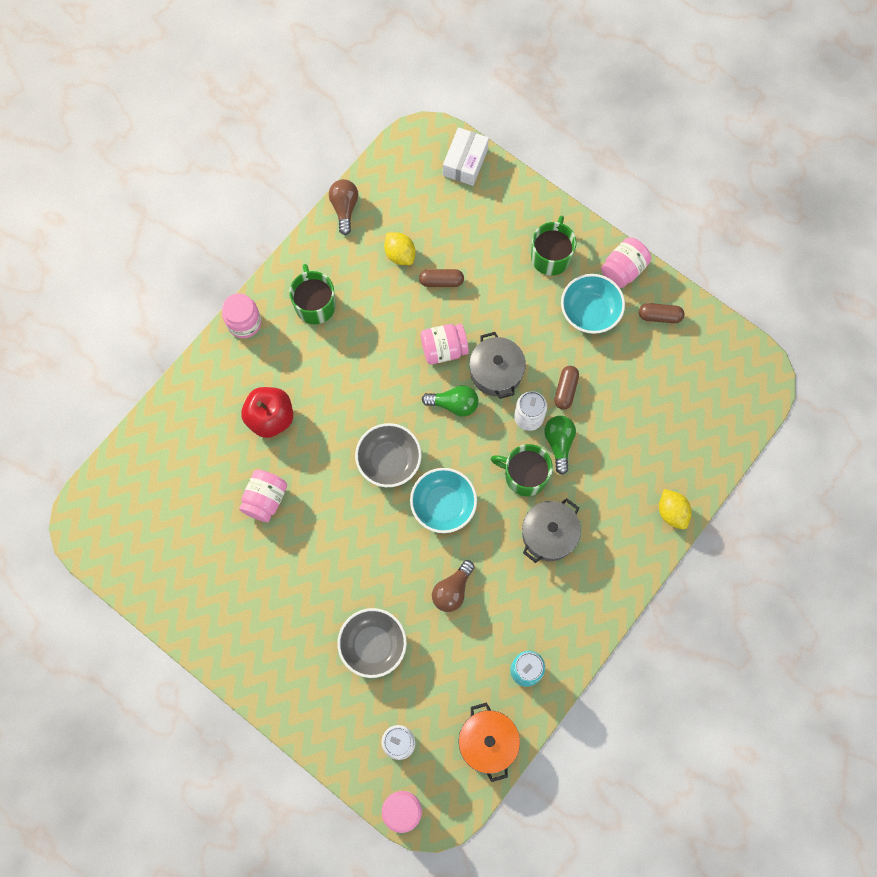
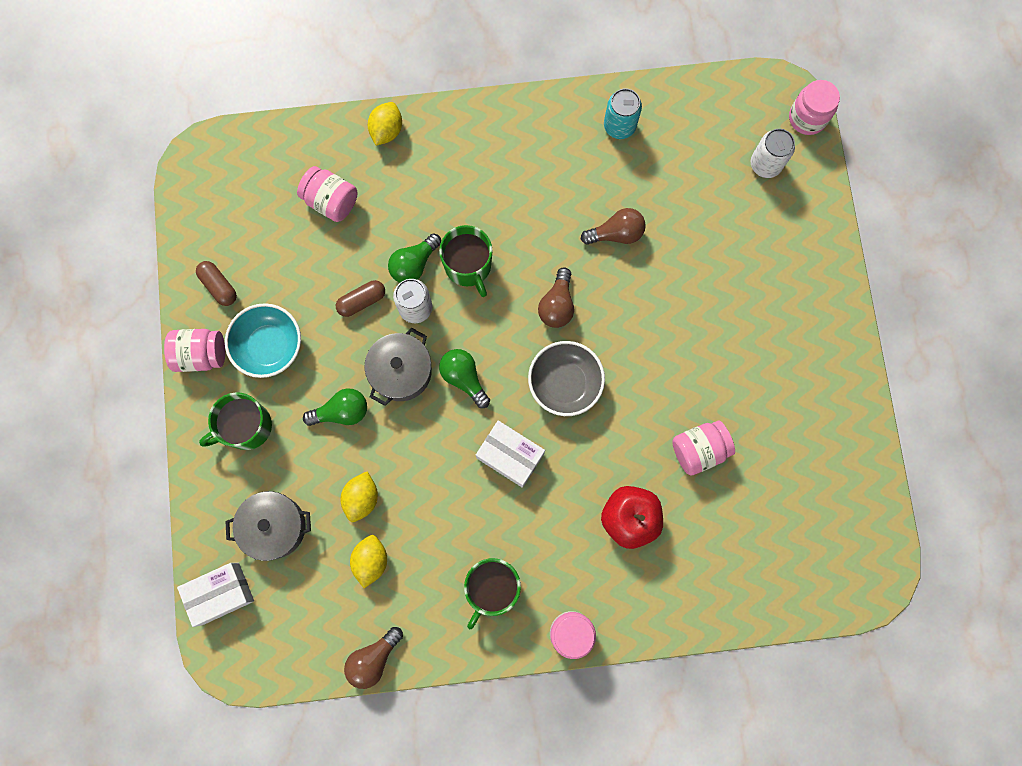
camera: 135 degrees left, 5 degrees up
grey bowl [337,608,407,678] -> none
turquoise bowl [410,468,477,533] -> brown light bulb [538,267,574,328]
brown capsule [419,269,464,287] -> yellow lemon [341,471,378,522]
pink jar [421,324,469,365] -> pink jar moved to [297,166,358,222]
orange pot [459,702,520,782] -> none
grey pot [522,498,581,563] -> grey pot moved to [225,491,311,561]
none -> green light bulb [303,389,367,426]
none -> white box [476,421,545,488]

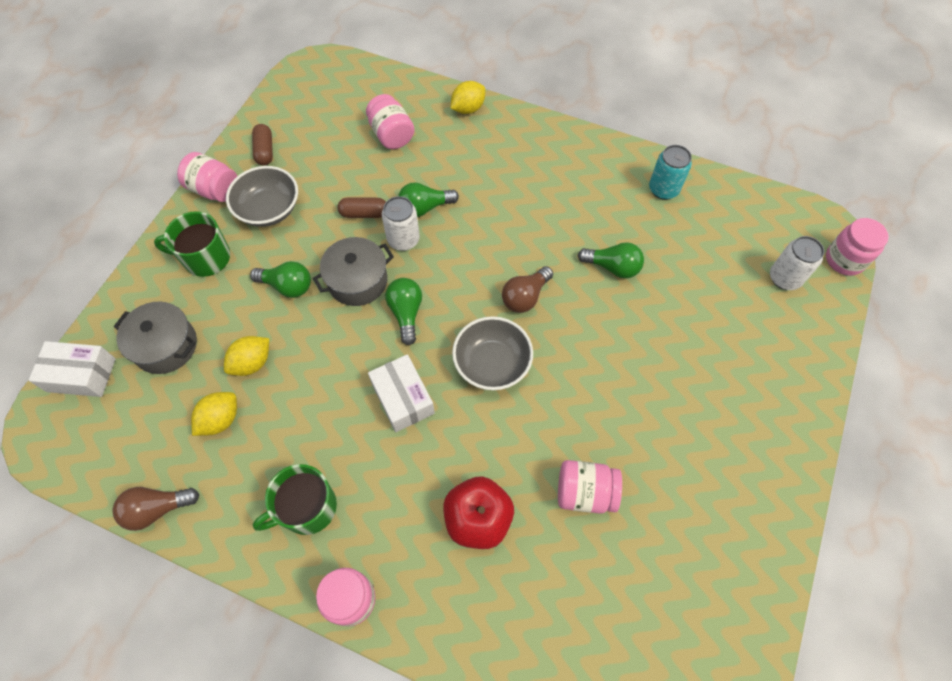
camera: 30 degrees right, 15 degrees down
turquoise bowl [225,303,301,378] -> grey bowl [226,166,298,227]
green mug [439,225,493,297] -> none
brown light bulb [581,208,646,245] -> green light bulb [578,242,644,279]

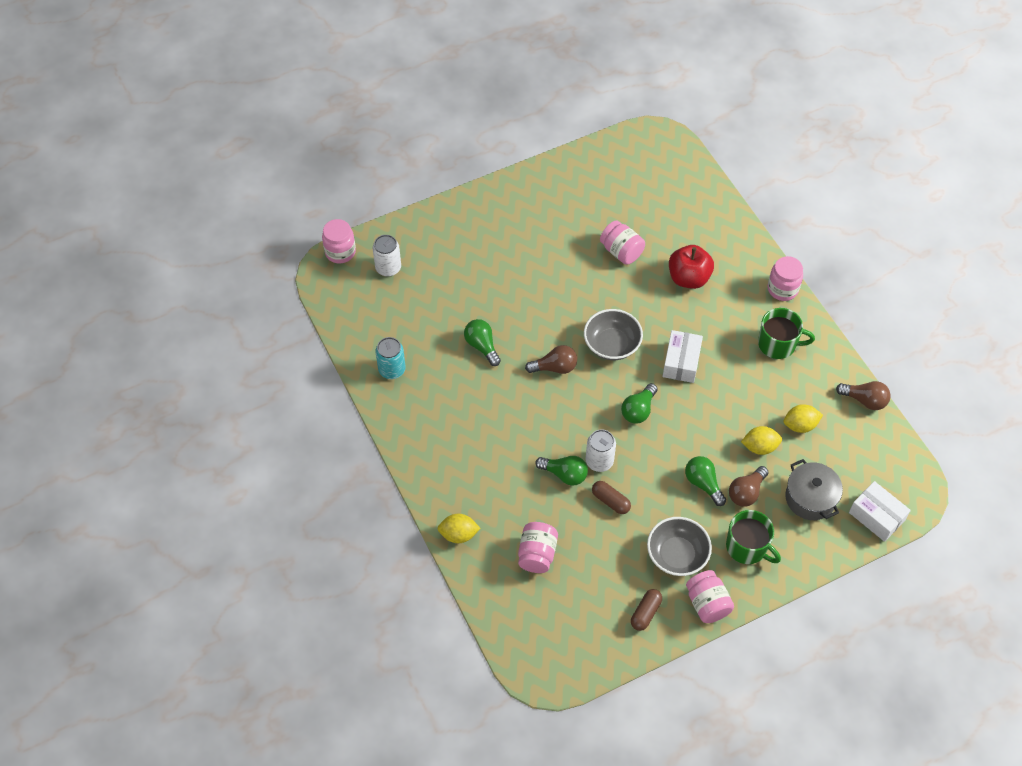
camera: 140 degrees left, 5 degrees down
grey pot [313,237,394,306] -> none
none -> brown light bulb [729,466,769,507]

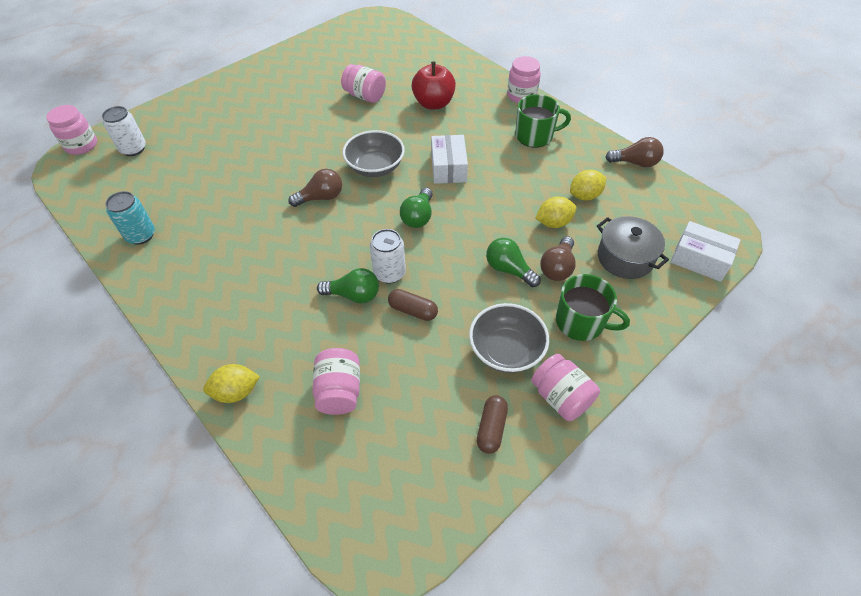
camera: 15 degrees left, 5 degrees down
green light bulb [464,319,501,366] -> none

